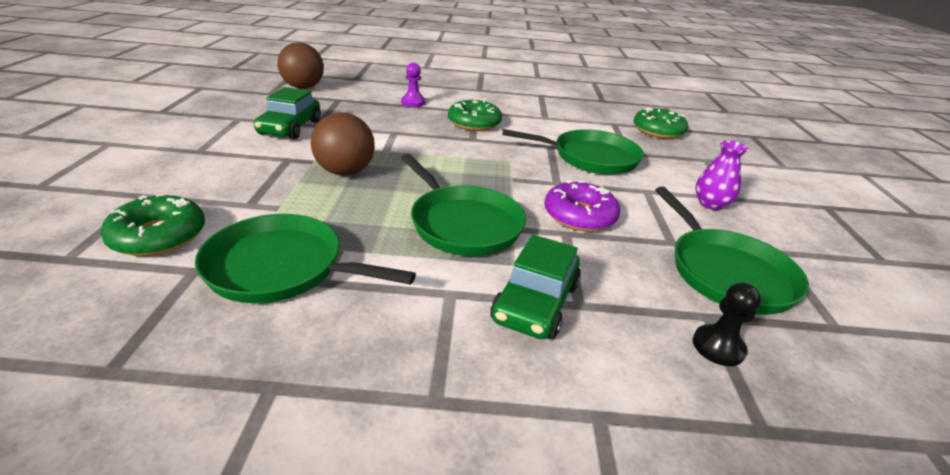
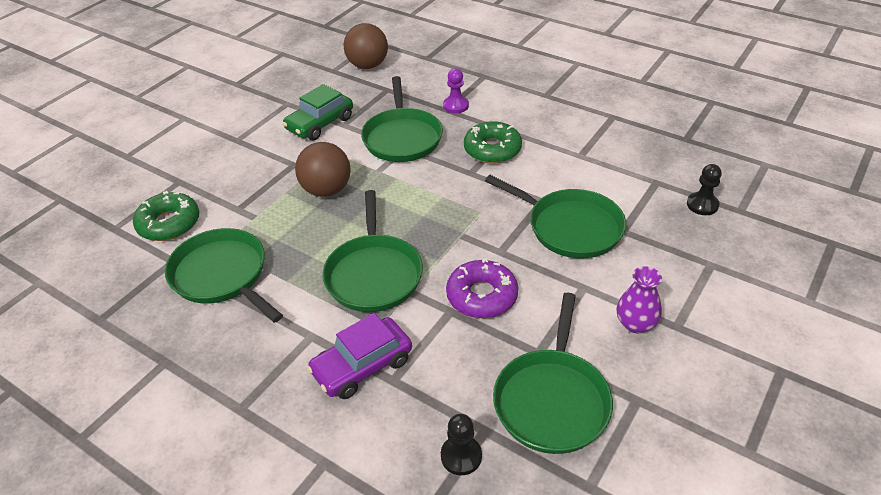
camera: 35 degrees right, 10 degrees up
green car [491,235,581,339] -> purple car [307,313,412,399]
green donut [634,107,688,139] -> black pawn [687,164,722,215]
none -> green pan [361,76,443,162]

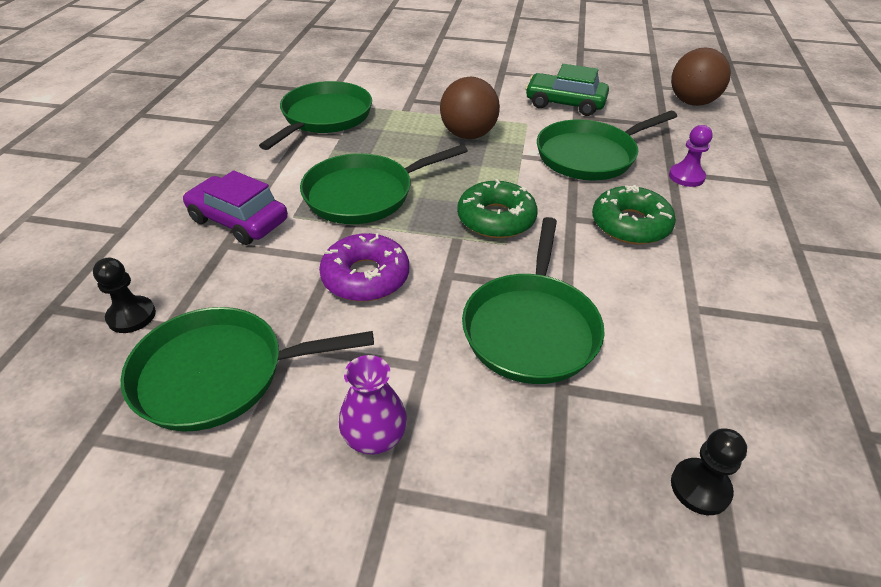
camera: 65 degrees right, 0 degrees up
green donut [133,191,199,241] -> green donut moved to [457,179,538,238]

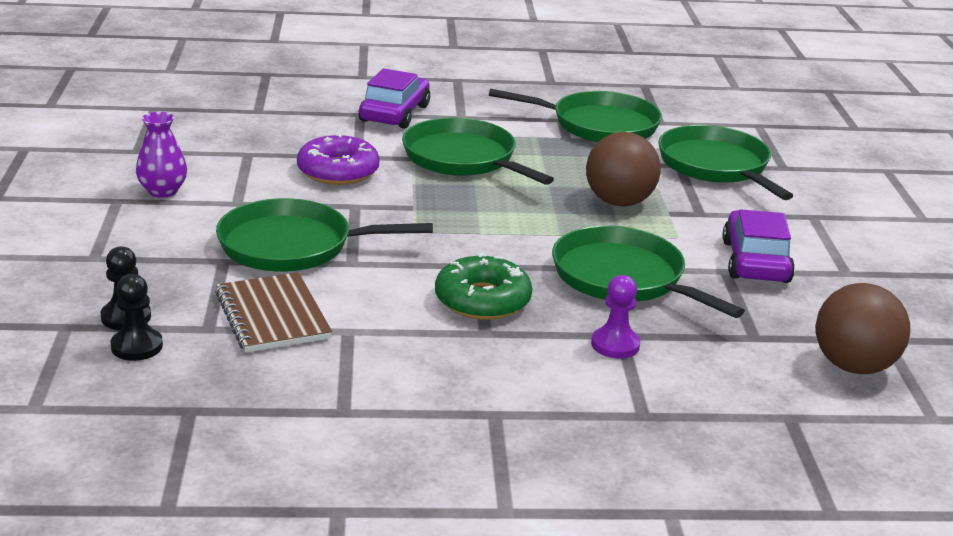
camera: 75 degrees right, 15 degrees down
black pawn [93,258,156,333] -> black pawn moved to [111,274,163,361]
green pan [121,307,374,432] -> green pan moved to [658,125,793,200]
green donut [457,179,538,238] -> none
green car [525,64,609,116] -> purple car [723,209,795,283]
none -> brown notebook [215,272,332,352]

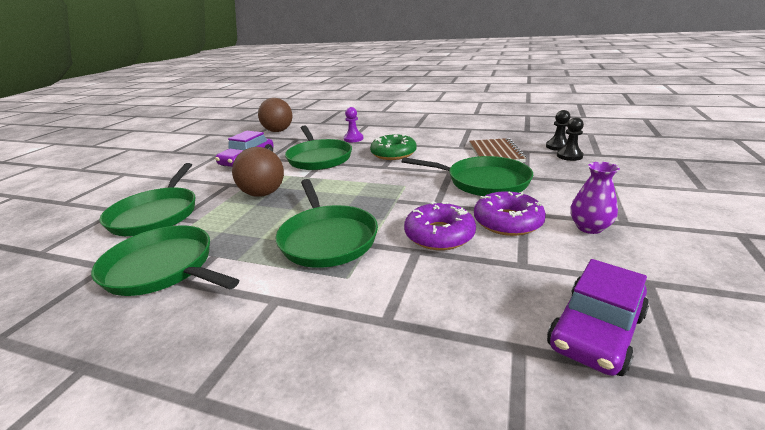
camera: 155 degrees left, 0 degrees up
purple car [359,68,430,129] -> purple car moved to [547,259,649,376]
none -> purple donut [474,191,546,236]

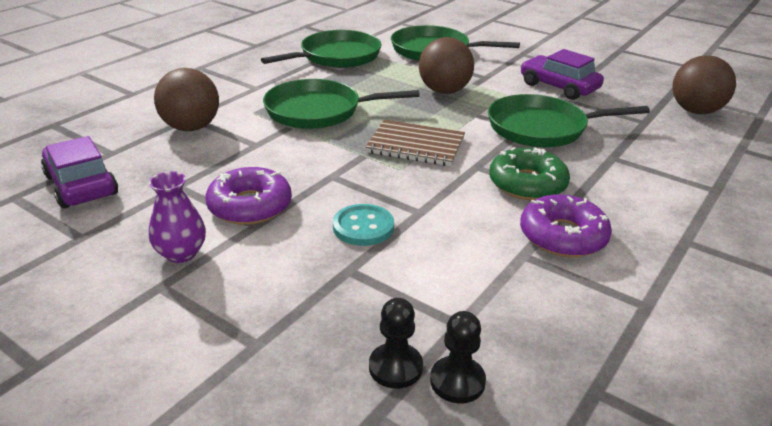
camera: 105 degrees right, 5 degrees up
purple pawn [344,107,364,142] -> none
green pan [402,156,533,196] -> turquoise button [333,204,394,246]
purple donut [404,201,476,250] -> purple donut moved to [520,194,612,257]
brown notebook [469,138,526,162] -> brown notebook moved to [365,120,465,166]
none -> brown ball [154,68,219,131]

